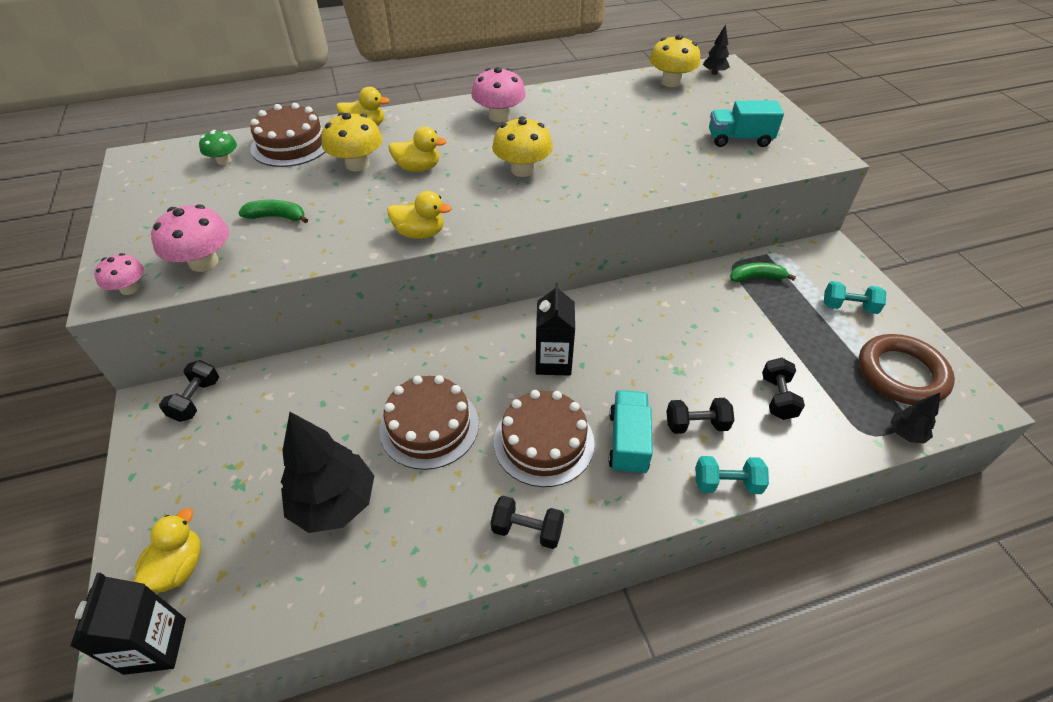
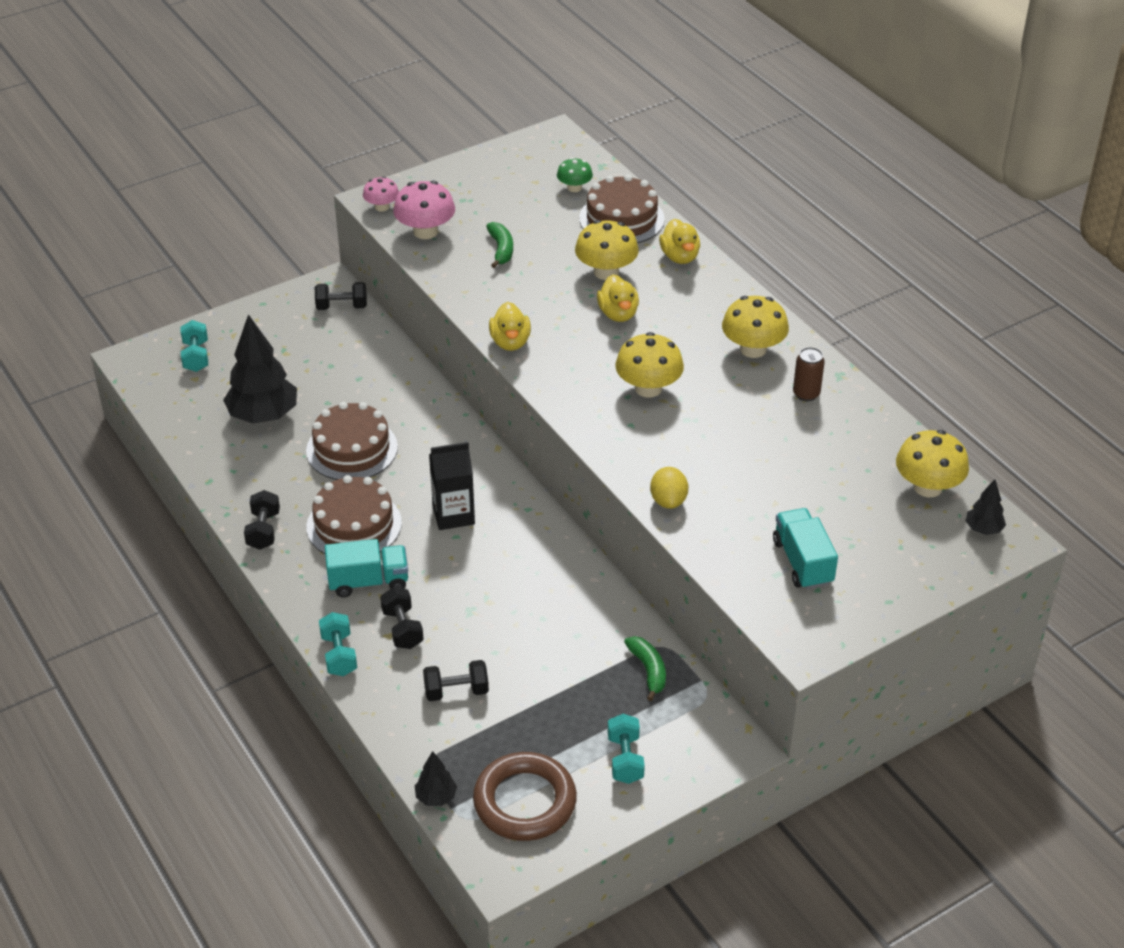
camera: 75 degrees right, 5 degrees down
black carton [70,572,186,675] -> none
yellow duck [134,508,201,593] -> turquoise dumbbell [181,320,208,372]
pink mushroom [472,67,526,122] -> yellow mushroom [722,296,789,358]
none -> yellow lemon [650,467,688,509]
none -> brown can [793,347,825,401]

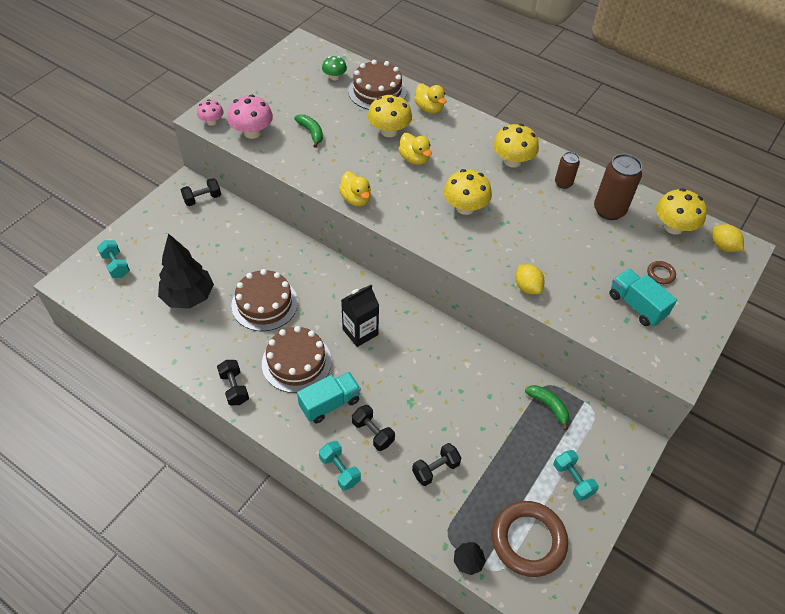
camera: 25 degrees left, 10 degrees up
black tree [966,479,1006,535] -> yellow lemon [712,224,744,252]
none -> brown can [594,154,642,220]
none -> brown ring [647,261,676,284]

